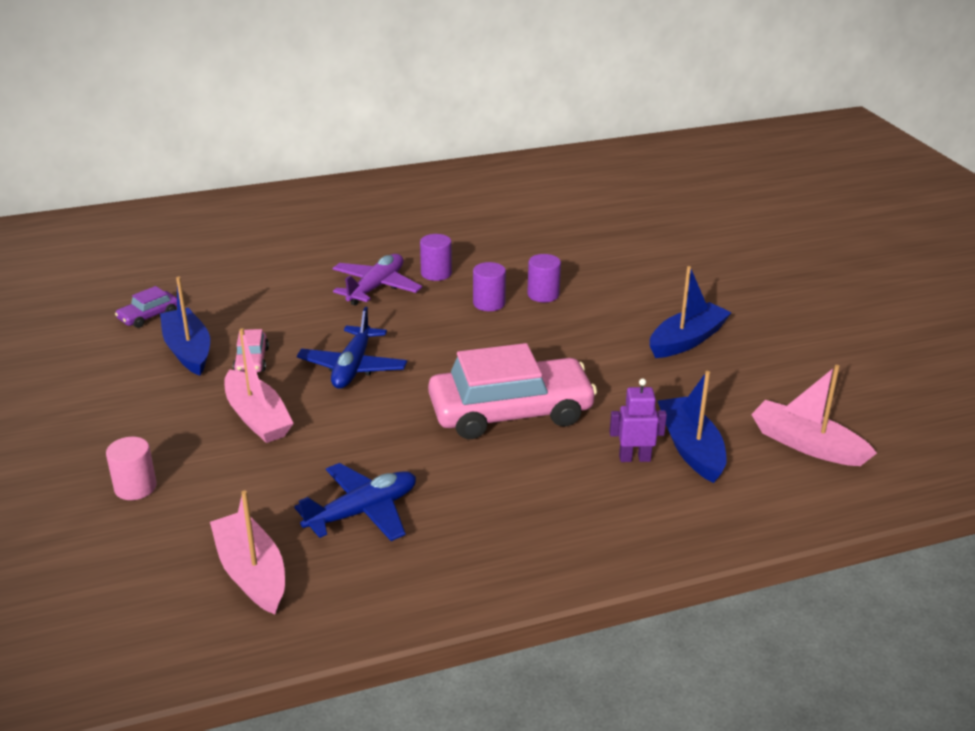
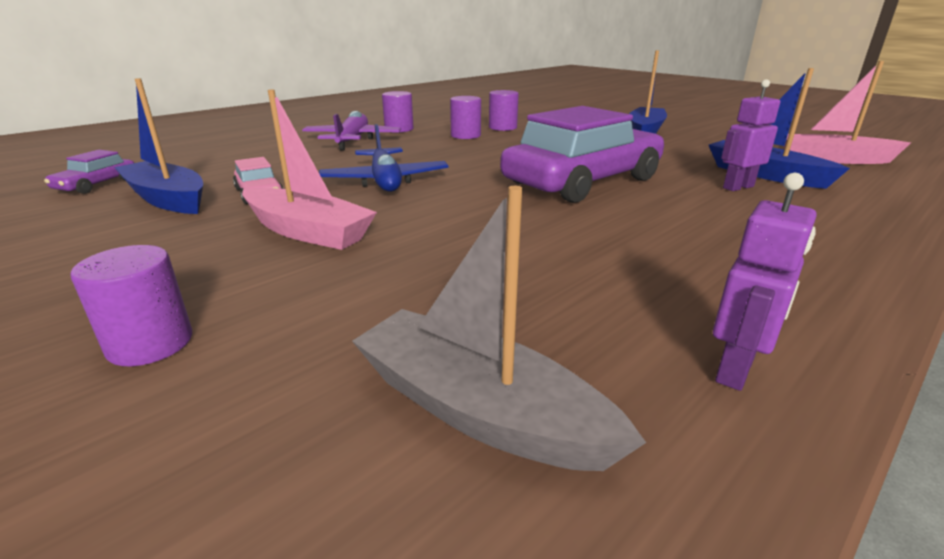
camera: 25 degrees left, 5 degrees down
pink cylinder [106,437,157,500] -> purple cylinder [70,245,192,366]
pink boat [210,490,285,614] -> grey boat [352,186,646,471]
blue plane [294,463,416,541] -> none
pink car [428,343,597,439] -> purple car [500,106,664,203]
none -> purple robot [713,173,816,391]

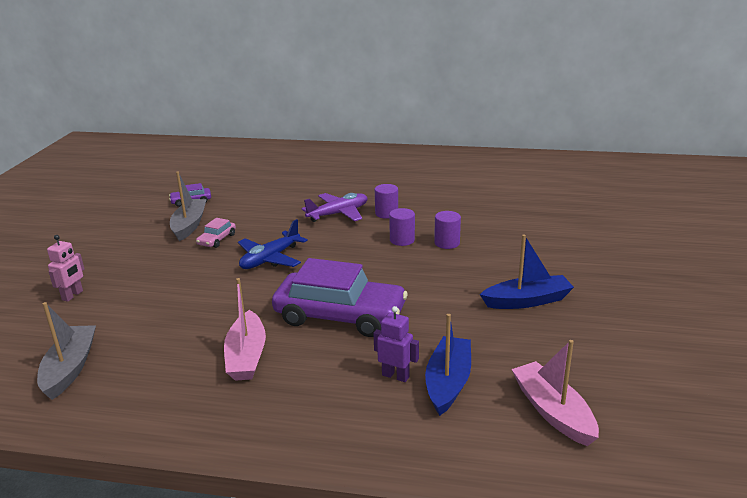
camera: 55 degrees right, 0 degrees up
purple cylinder [70,245,192,366] -> pink robot [47,235,84,302]
blue boat [114,78,203,214] -> grey boat [170,171,207,241]
pink boat [242,90,377,250] -> pink boat moved to [224,278,266,381]
purple robot [713,173,816,391] -> none

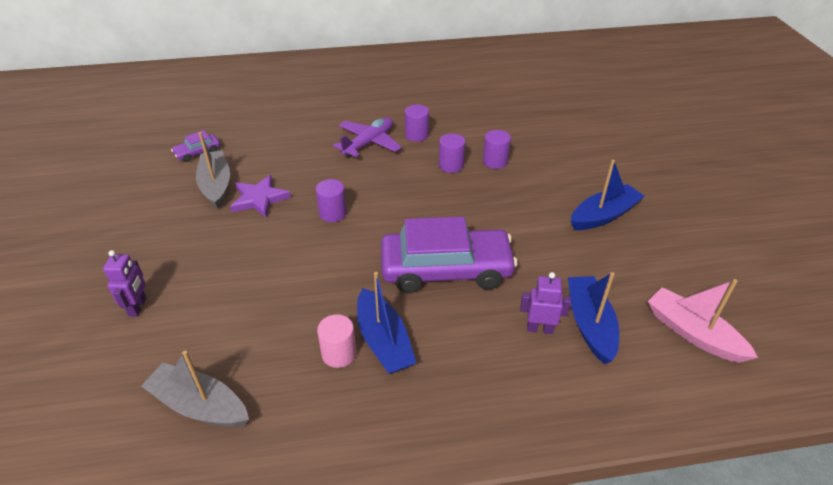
camera: 20 degrees left, 15 degrees up
grey boat [37,302,96,400] -> grey boat turned 45 degrees counterclockwise [141,350,249,427]
pink robot [47,235,84,302] -> purple robot [103,250,147,317]
pink car [196,218,236,248] -> purple star [230,175,291,218]
pink boat [224,278,266,381] -> blue boat [357,272,416,374]
blue plane [238,219,308,269] -> purple cylinder [316,179,347,222]
none -> pink cylinder [317,314,356,368]

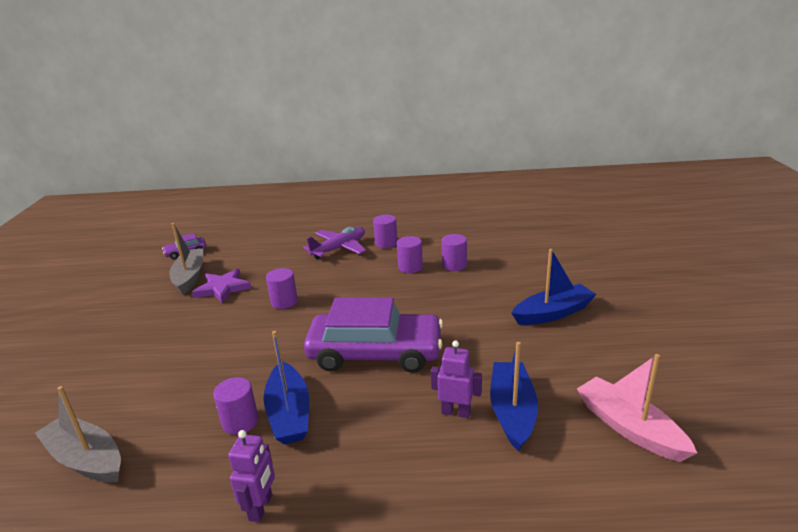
camera: 10 degrees right, 15 degrees down
purple robot [103,250,147,317] -> purple robot moved to [228,430,275,522]
pink cylinder [317,314,356,368] -> purple cylinder [213,377,258,435]

